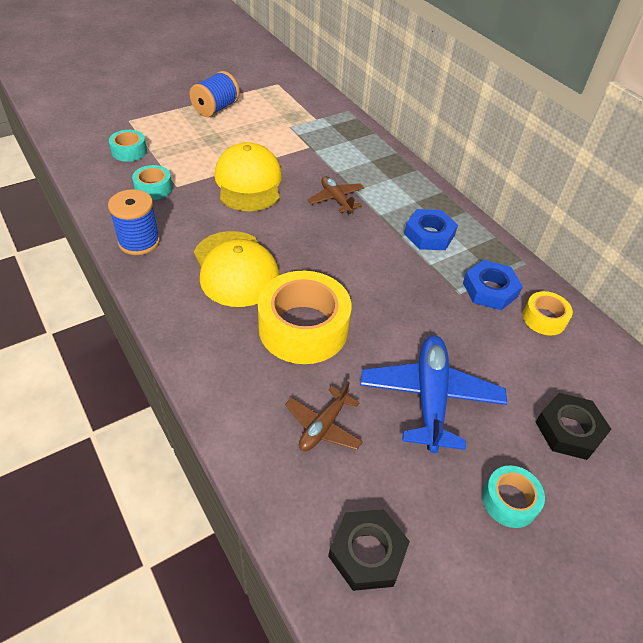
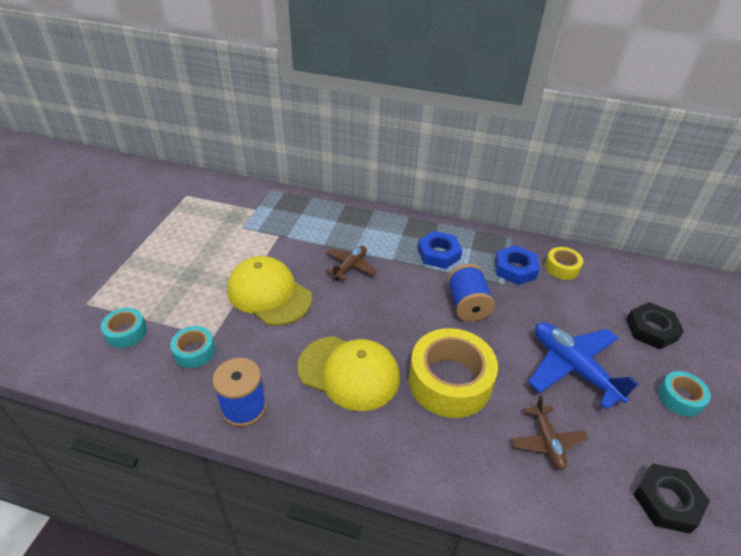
camera: 40 degrees left, 5 degrees down
blue spool [190,71,240,117] -> blue spool moved to [447,264,495,322]
brown plane [307,176,364,214] -> brown plane turned 105 degrees clockwise [326,246,377,281]

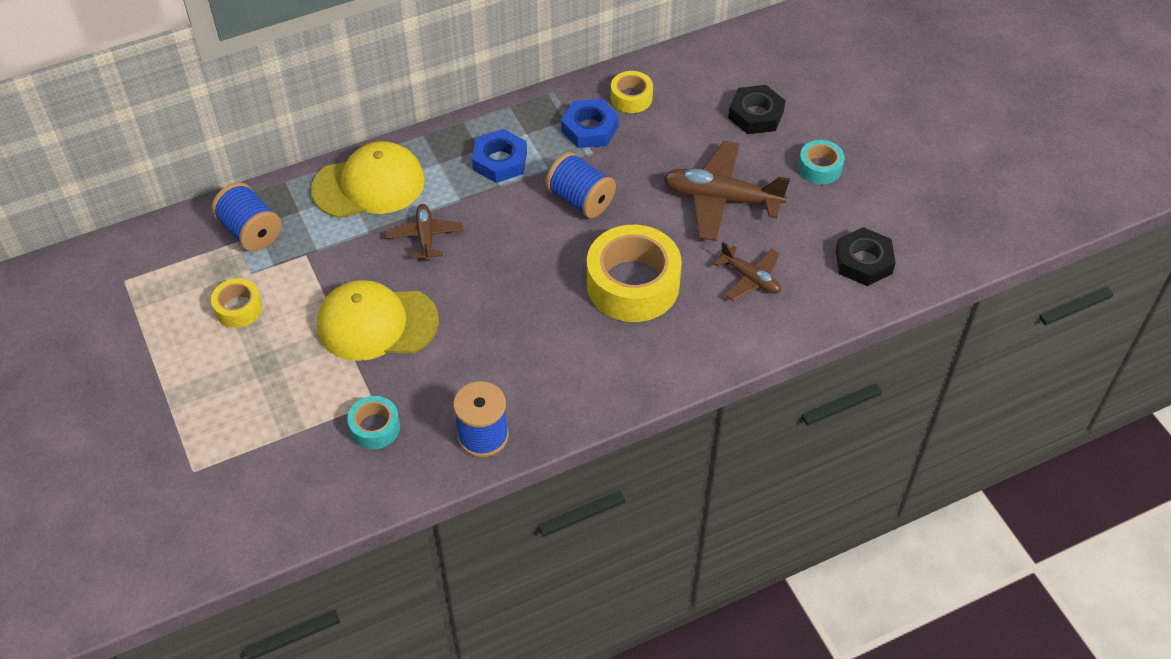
camera: 40 degrees left, 10 degrees up
turquoise tape [101,308,147,348] -> none
yellow cap [297,336,400,411] -> yellow cap moved to [311,141,425,218]
blue plane [528,322,639,410] -> brown plane [663,141,790,241]
none -> blue spool [211,182,281,252]
none -> yellow tape [211,278,262,328]

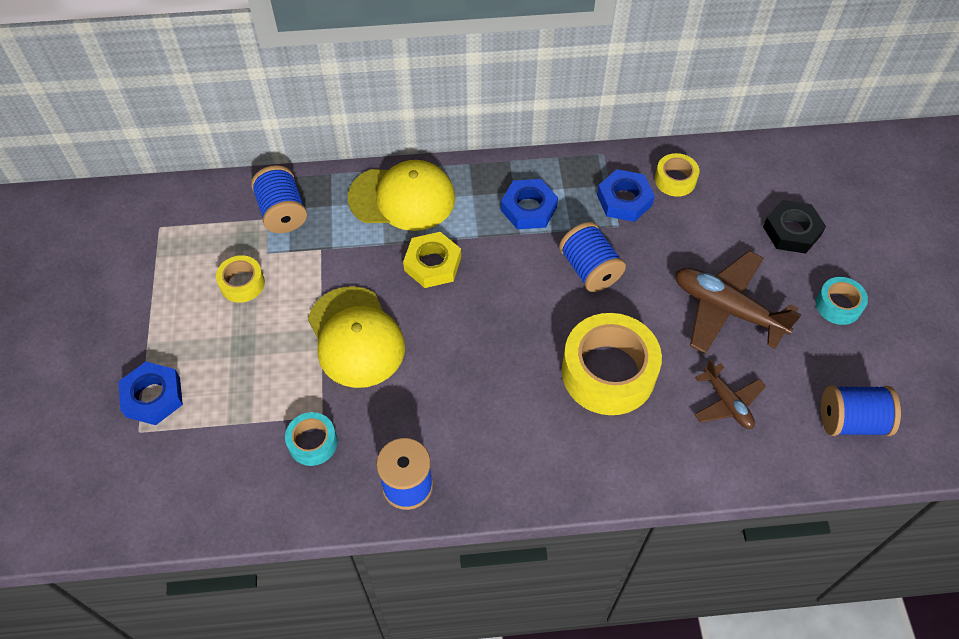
camera: 20 degrees right, 5 degrees up
yellow cap [317,280,439,361] -> yellow cap turned 135 degrees counterclockwise [308,286,405,388]
brown plane [386,204,463,261] -> yellow nut [403,232,461,288]
black nut [836,227,896,286] -> blue spool [821,385,901,436]
none -> blue nut [119,362,183,425]

